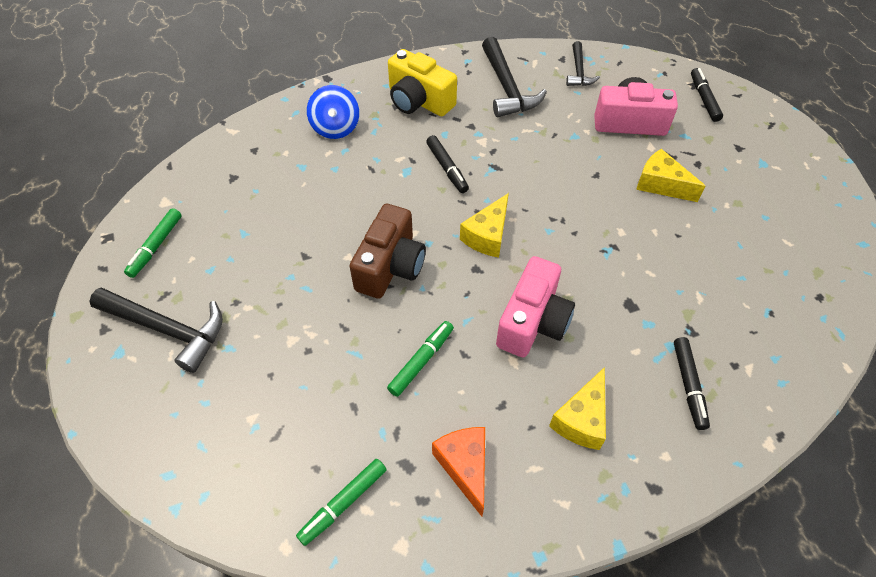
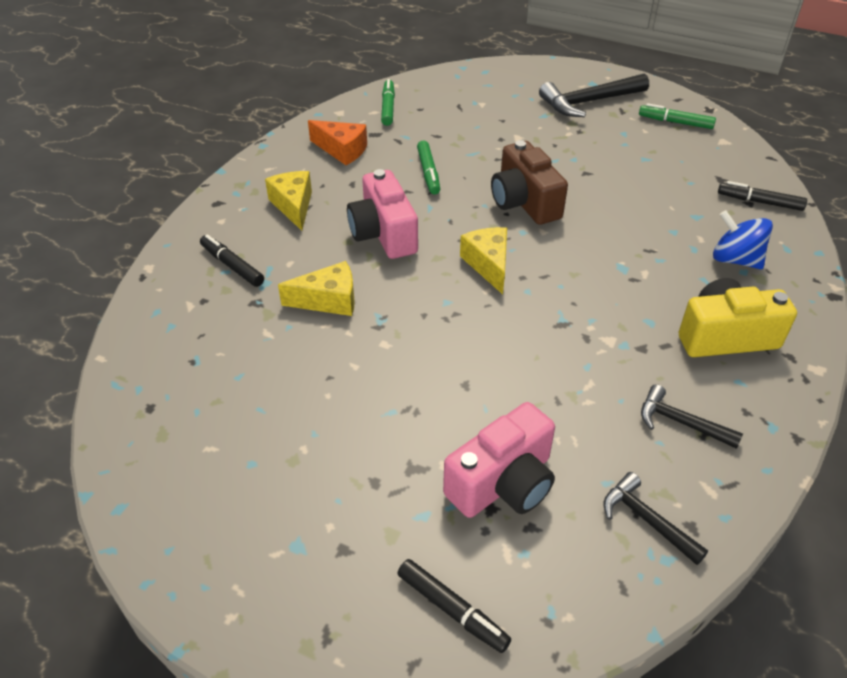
camera: 135 degrees right, 10 degrees down
green marker [124,208,182,278] -> green marker turned 45 degrees counterclockwise [639,103,716,129]
black marker [426,135,469,193] -> black marker moved to [718,181,807,211]
black hammer [482,37,547,117] -> black hammer [641,384,743,449], size x0.59
yellow cheese [636,149,705,202] -> yellow cheese moved to [278,261,355,316]

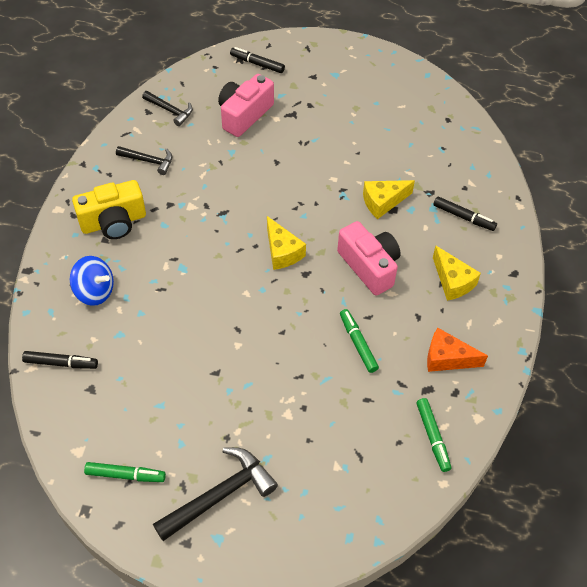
camera: 165 degrees right, 10 degrees up
brown camera [491,140,568,225] -> none

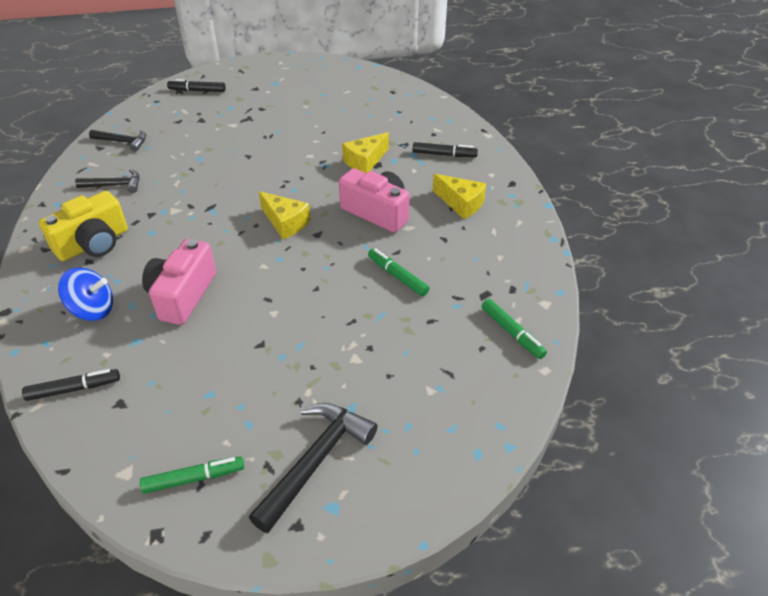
camera: 20 degrees left, 10 degrees down
pink camera [218,74,274,137] -> pink camera moved to [142,239,216,325]
orange cheese [427,328,488,372] -> none

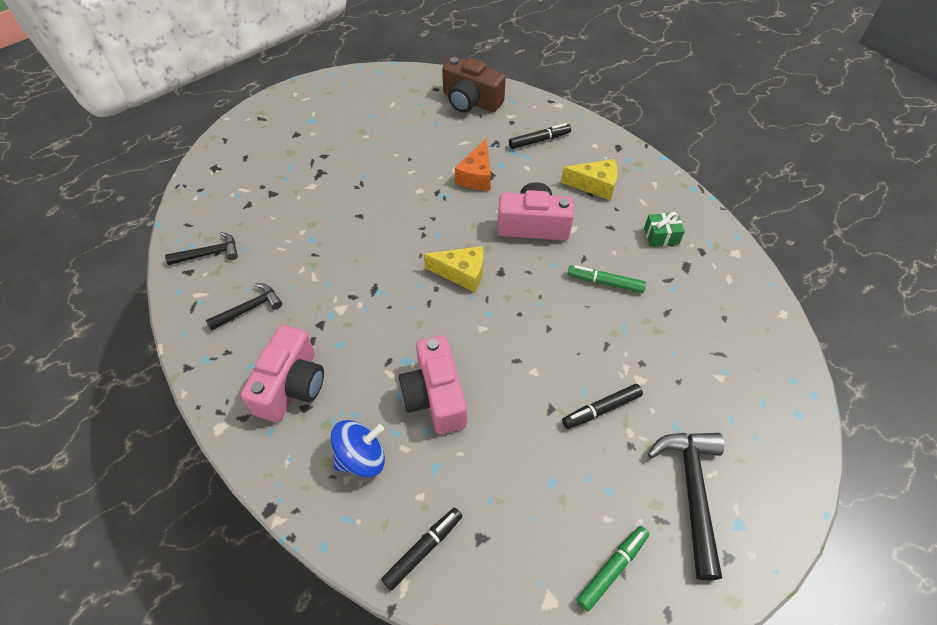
camera: 30 degrees left, 10 degrees up
yellow camera [39,191,128,261] -> pink camera [241,325,324,422]
black marker [167,79,226,92] -> black marker moved to [562,384,643,429]
yellow cheese [342,132,389,173] -> orange cheese [455,139,491,190]
green marker [481,299,547,359] -> none
none -> brown camera [442,56,506,112]
none -> green gift [644,212,685,247]

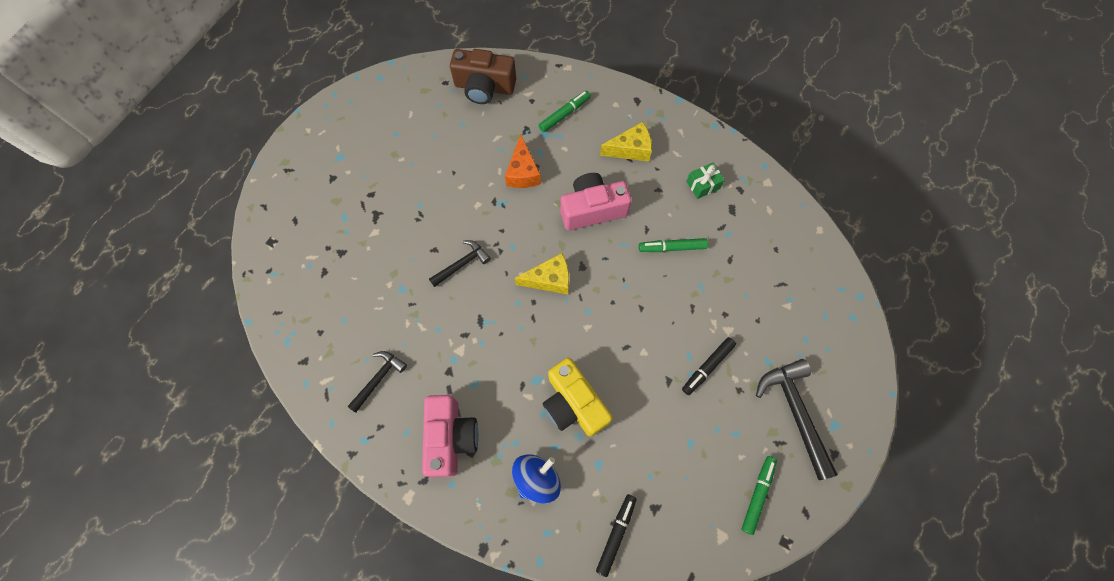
camera: 20 degrees left, 15 degrees up
black hammer [165,232,238,265] -> black hammer moved to [429,240,491,287]
pink camera [398,335,467,434] -> yellow camera [542,358,613,437]
black marker [509,123,571,149] -> green marker [539,91,591,132]

